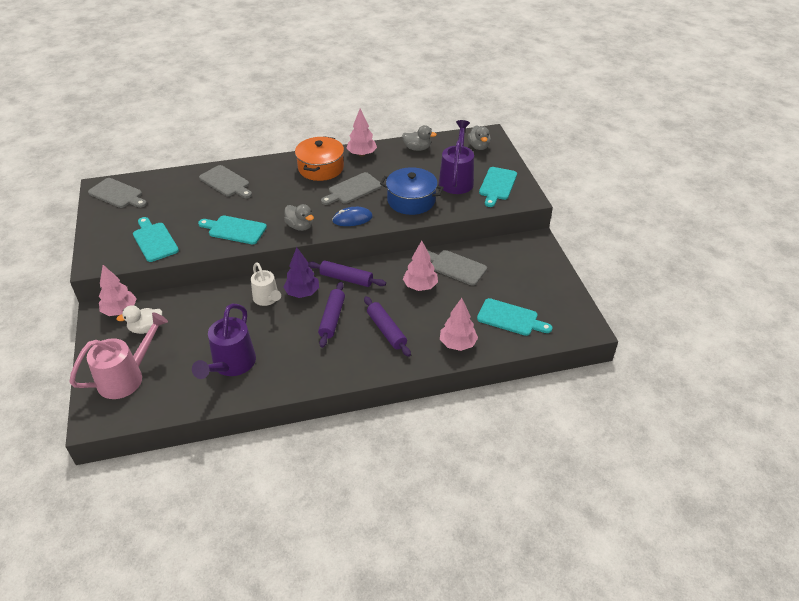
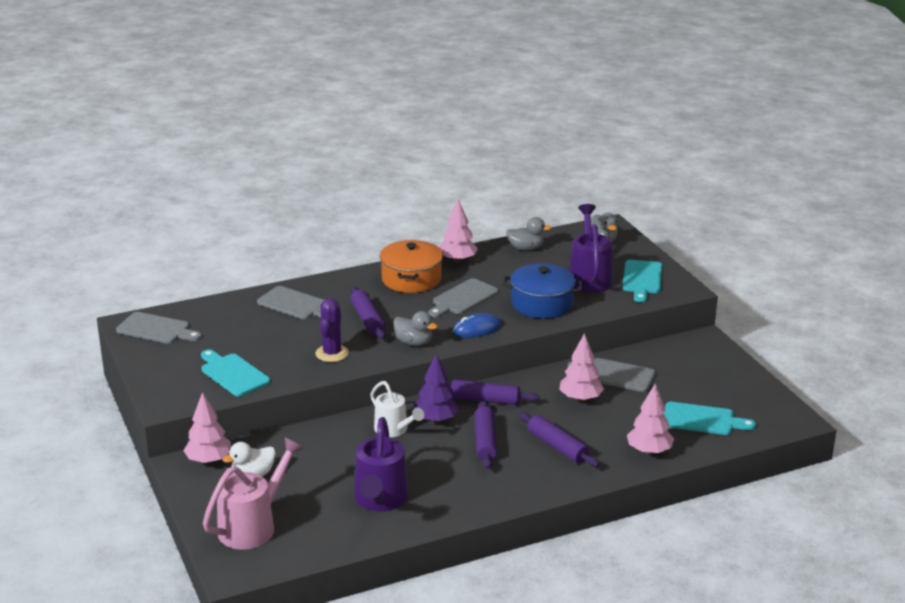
camera: 10 degrees left, 15 degrees down
turquoise cutting board [198,216,267,244] -> purple cactus [315,298,349,362]
none -> purple rolling pin [350,287,386,339]

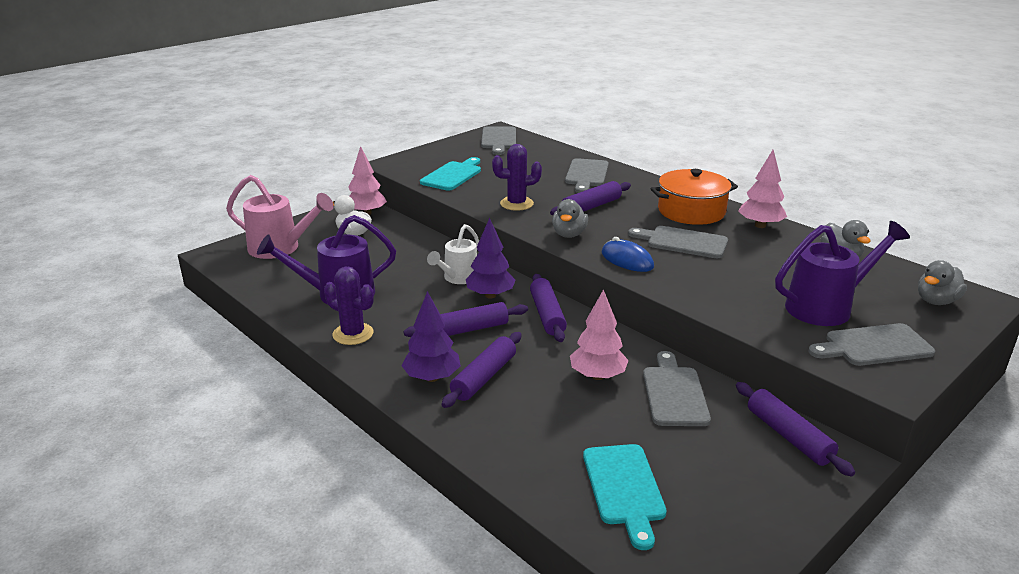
camera: 70 degrees right, 0 degrees up
blue pot [503,263,583,319] -> none
turquoise cutting board [622,260,662,302] -> grey cutting board [808,323,935,366]
pink tree [627,384,674,455] -> none
none -> purple cactus [324,266,374,345]
none -> purple tree [401,291,461,382]
none -> purple rolling pin [736,382,855,477]

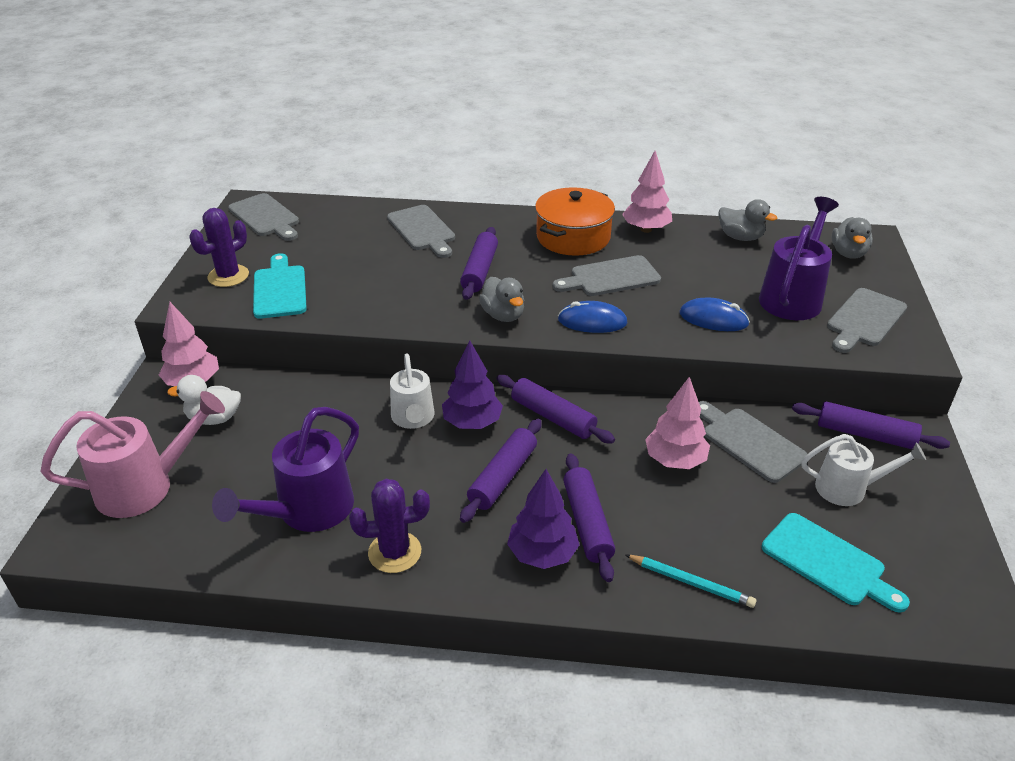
camera: 40 degrees left, 10 degrees up
purple cactus [492,144,542,211] -> purple cactus moved to [189,208,249,287]
none -> turquoise pencil [626,555,757,608]
none -> blue mouse [680,298,750,331]
none -> white watering can [802,434,926,506]

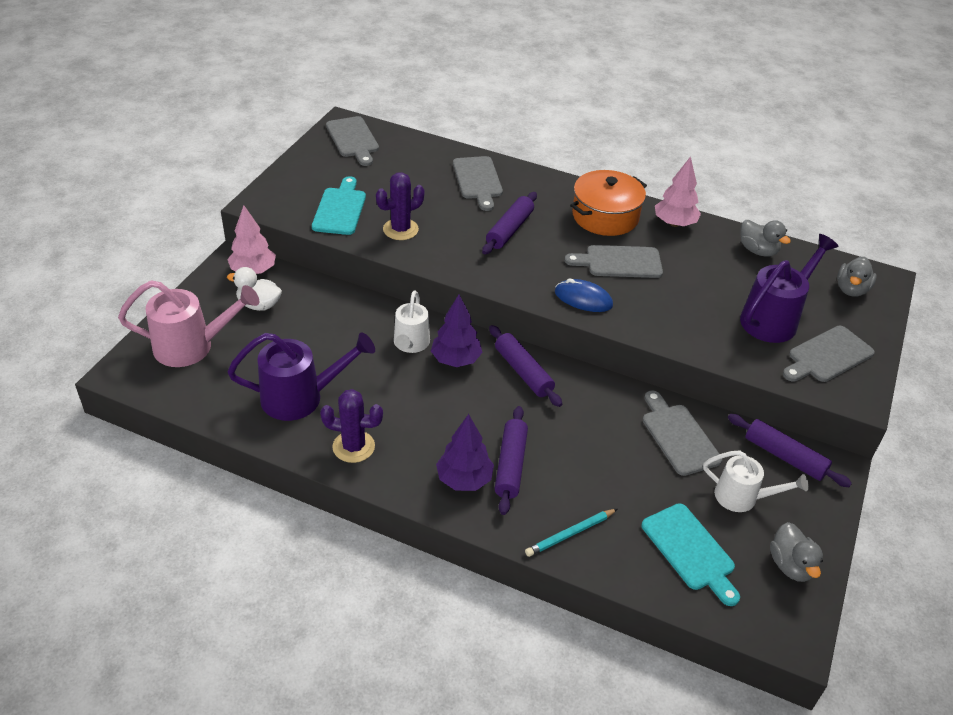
camera: 15 degrees right, 5 degrees up
purple cactus [189,208,249,287] -> purple cactus moved to [376,172,424,240]
purple watering can [212,407,359,532] -> purple watering can turned 150 degrees counterclockwise [227,333,375,421]
purple rolling pin [460,419,542,523] -> none
grey duck [479,277,524,322] -> grey duck moved to [770,522,823,582]
turquoise pencil [626,555,757,608] -> turquoise pencil turned 105 degrees clockwise [525,509,617,557]
pink tree [645,377,710,469] -> none
blue mouse [680,298,750,331] -> none

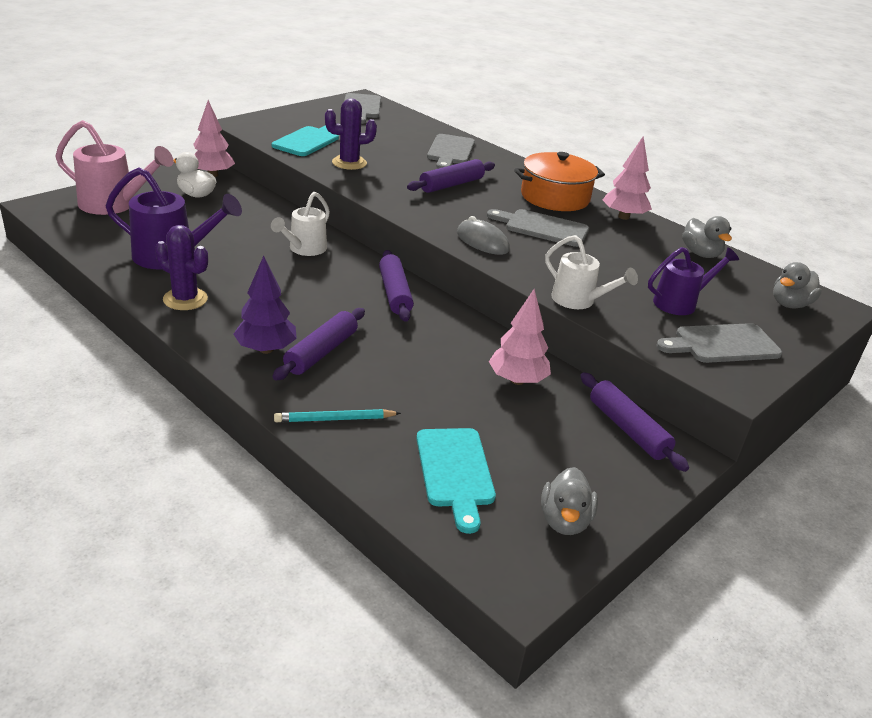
camera: 20 degrees right, 10 degrees down
purple tree [431,294,483,367] -> none
blue mouse [555,279,613,312] -> grey mouse [457,216,510,255]
grey cutting board [643,390,722,476] -> pink tree [489,289,551,385]
white watering can [703,450,809,512] -> white watering can moved to [545,235,638,309]
purple watering can [740,234,839,343] -> purple watering can [648,247,739,315], size x0.66

